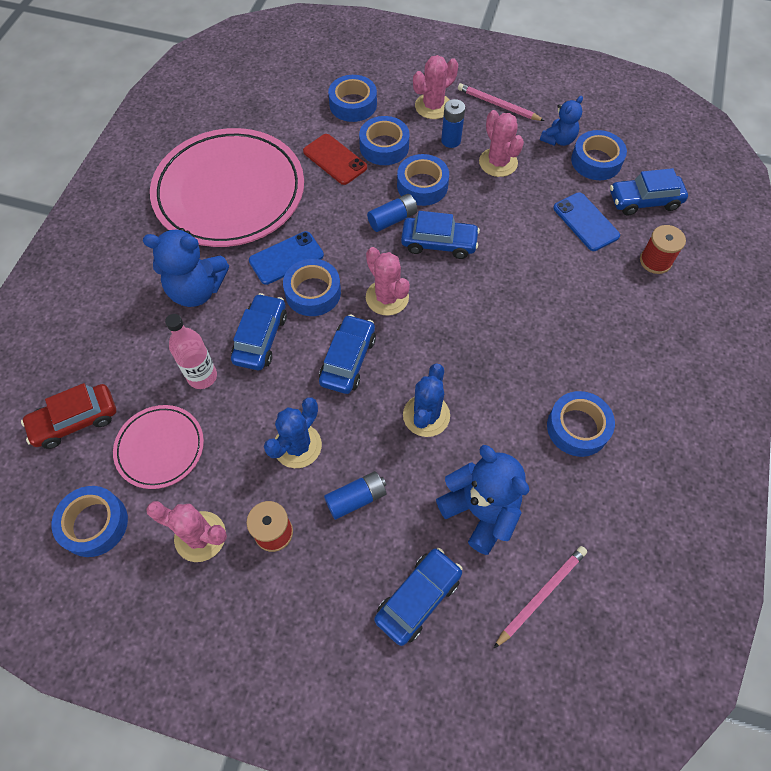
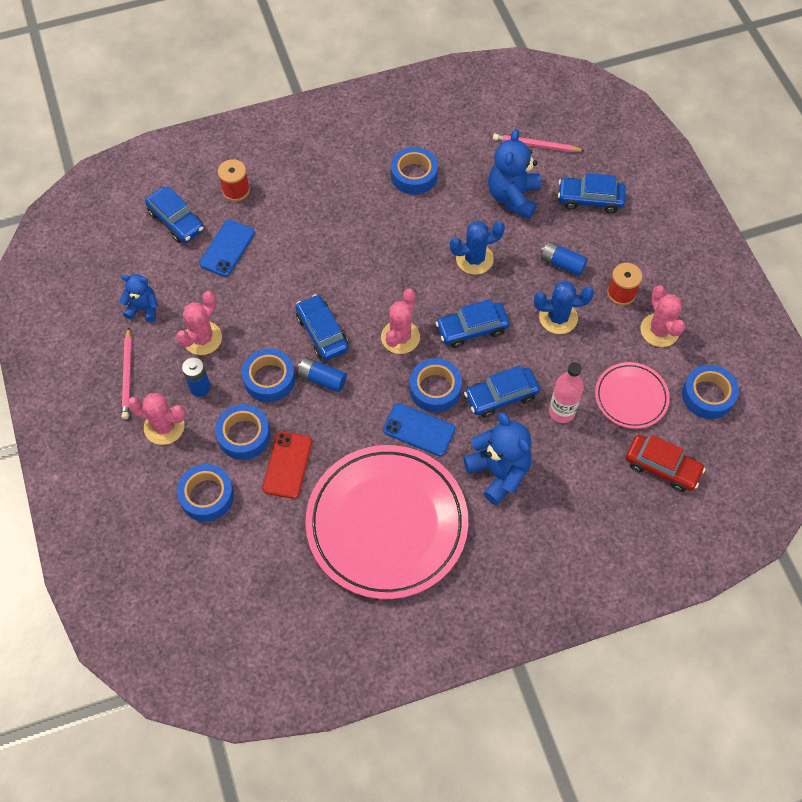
camera: 125 degrees left, 0 degrees up
blue tape [571,130,627,180] -> none

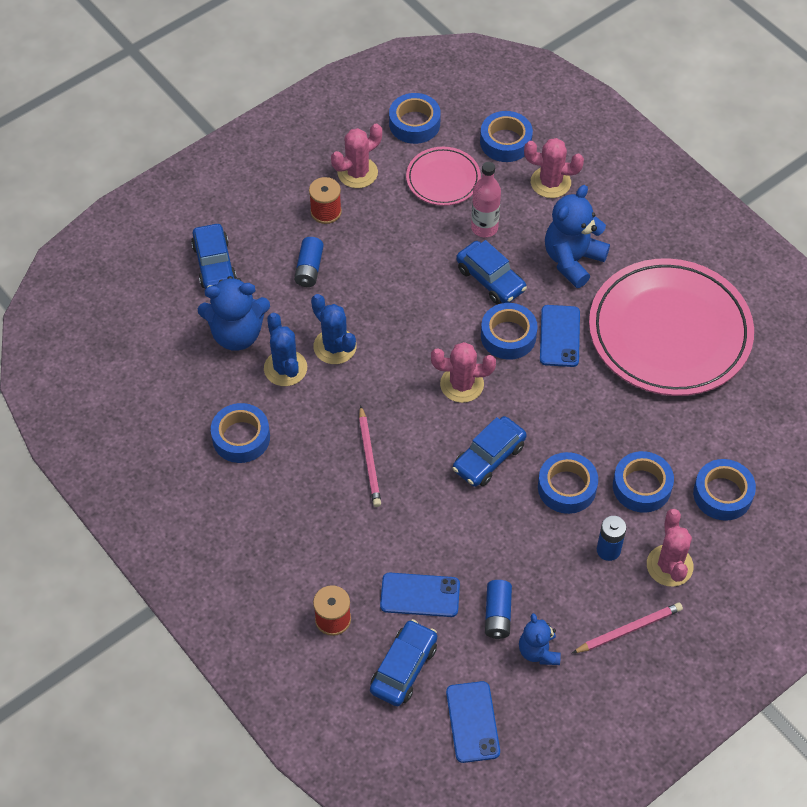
camera: 110 degrees left, 5 degrees down
pink cactus [176,291,222,355] -> pink cactus moved to [524,138,584,198]
red phone [262,431,312,499] -> none
blue battery [297,357,347,392] -> blue battery moved to [485,580,512,639]
blue car [435,299,510,348] -> none
pink pencil [493,134,585,152] -> pink pencil moved to [359,405,381,507]
blue cactus [534,281,594,334] -> blue cactus moved to [264,313,307,386]
red car [626,435,705,492] -> blue tape [480,111,533,162]
none -> blue phone [446,681,500,763]

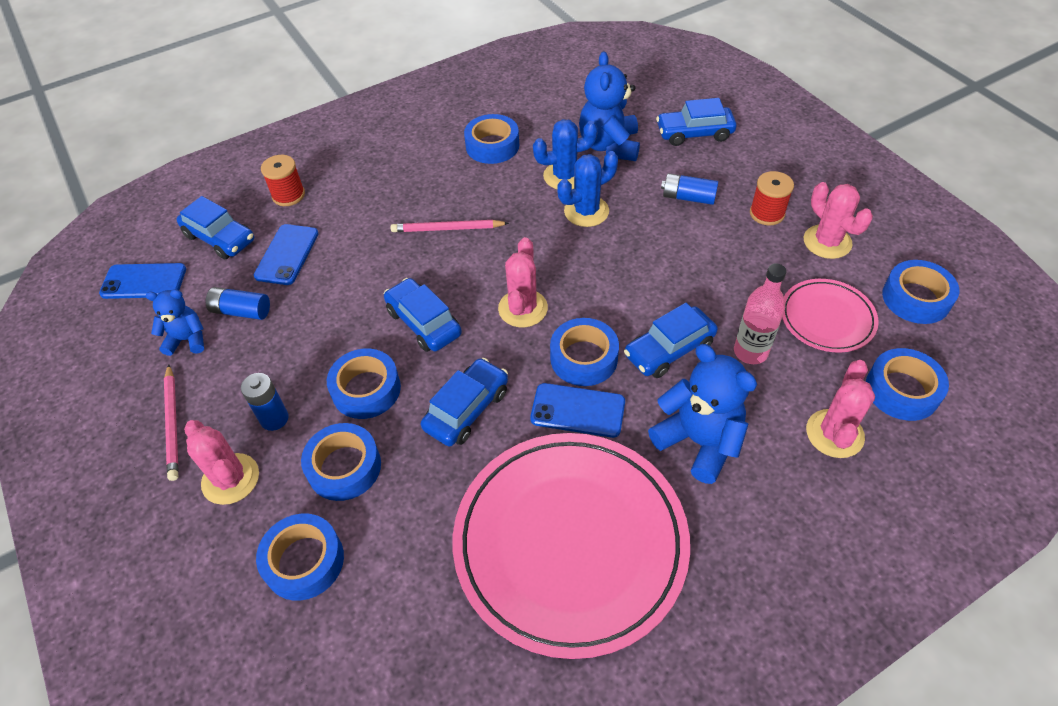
camera: 100 degrees right, 5 degrees down
pink cactus [647,509,694,587] -> pink cactus turned 45 degrees clockwise [184,420,259,505]
none -> blue car [421,358,508,446]

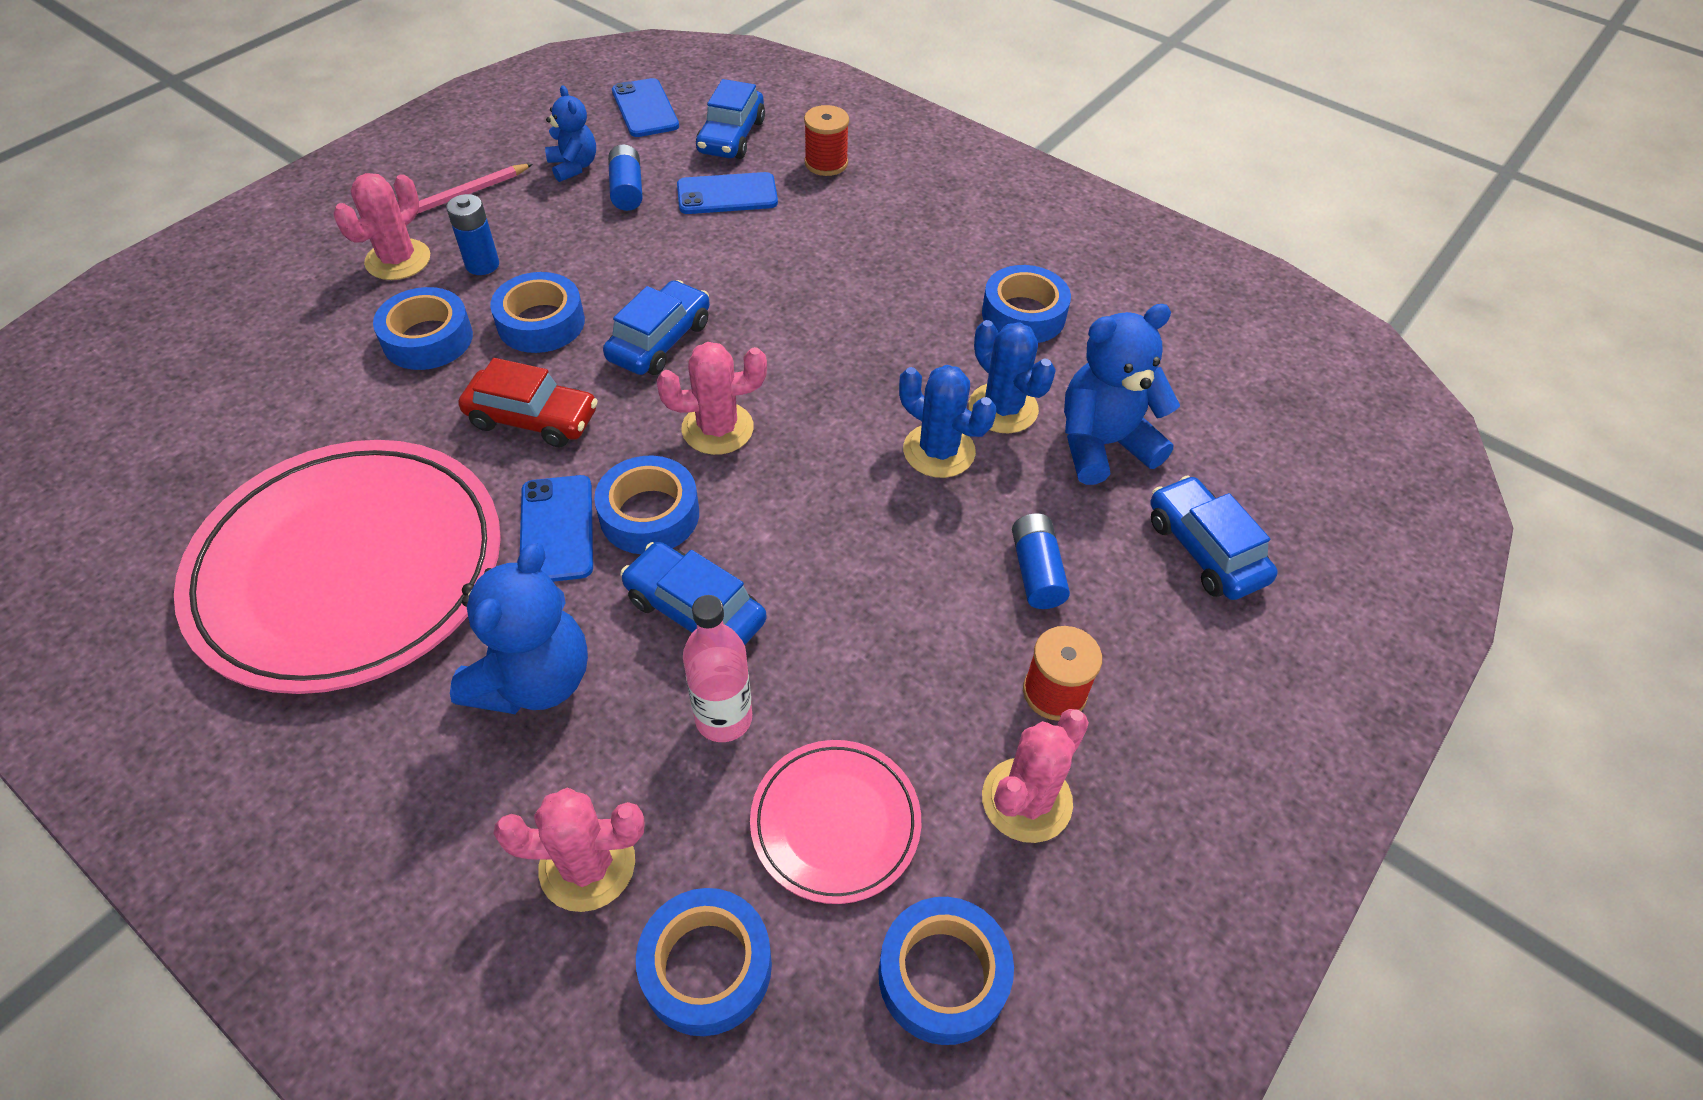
camera: 65 degrees right, 0 degrees up
blue tape [256,514,344,601] -> none
pink pencil [391,220,509,232] -> none
blue car [421,358,508,446] -> red car [458,358,598,447]

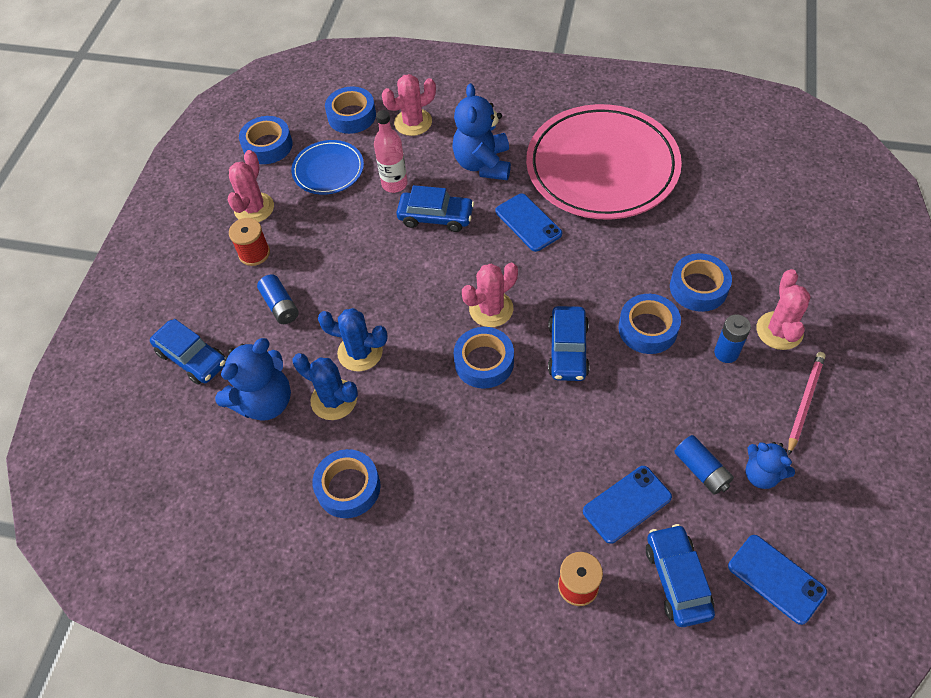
camera: 160 degrees right, 5 degrees up
red car [458,358,598,447] -> none
blue tape [594,456,699,554] -> blue tape moved to [453,327,514,389]
pink plate [750,740,921,904] -> blue plate [291,140,364,195]

